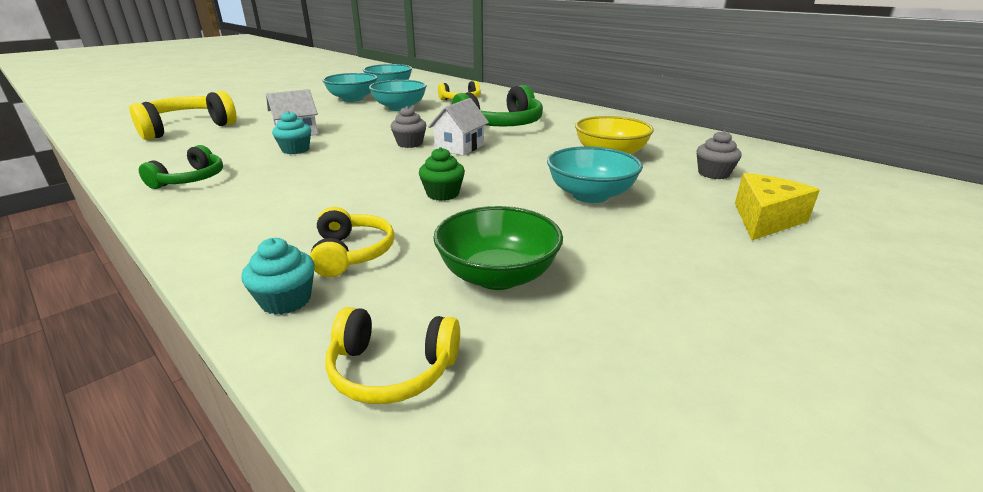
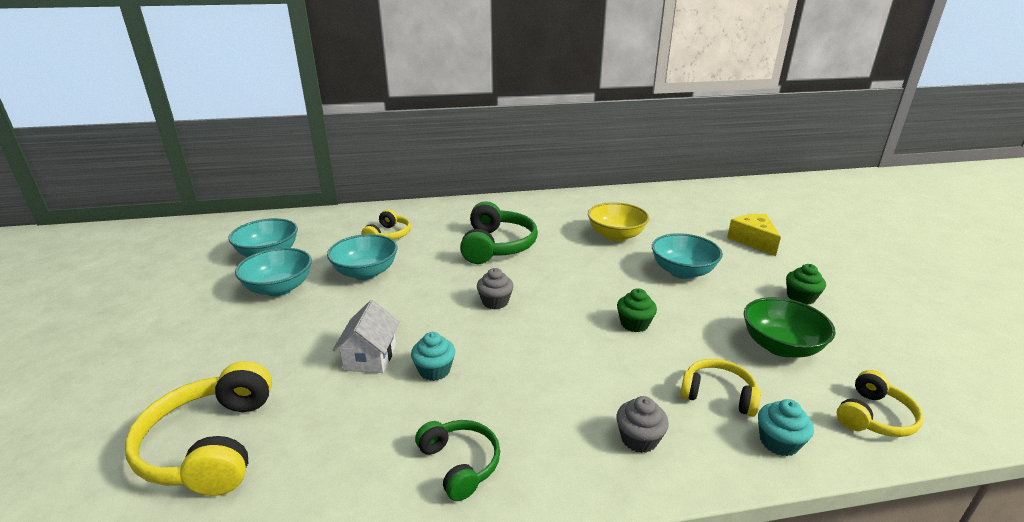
camera: 55 degrees left, 0 degrees up
white house [428,98,489,156] -> none
grey cupcake [697,131,742,179] -> grey cupcake moved to [616,396,669,453]
none -> green cupcake [786,264,826,305]

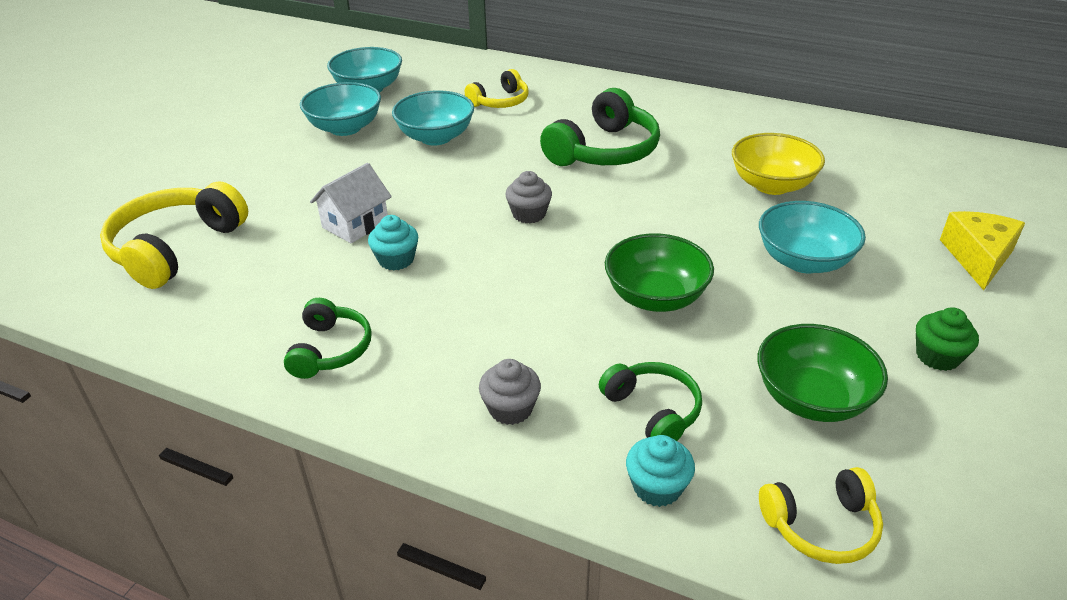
camera: 35 degrees right, 10 degrees up
green cupcake [617,288,657,332] -> green bowl [605,233,714,312]
yellow headphones [680,359,761,417] -> green headphones [599,362,702,441]

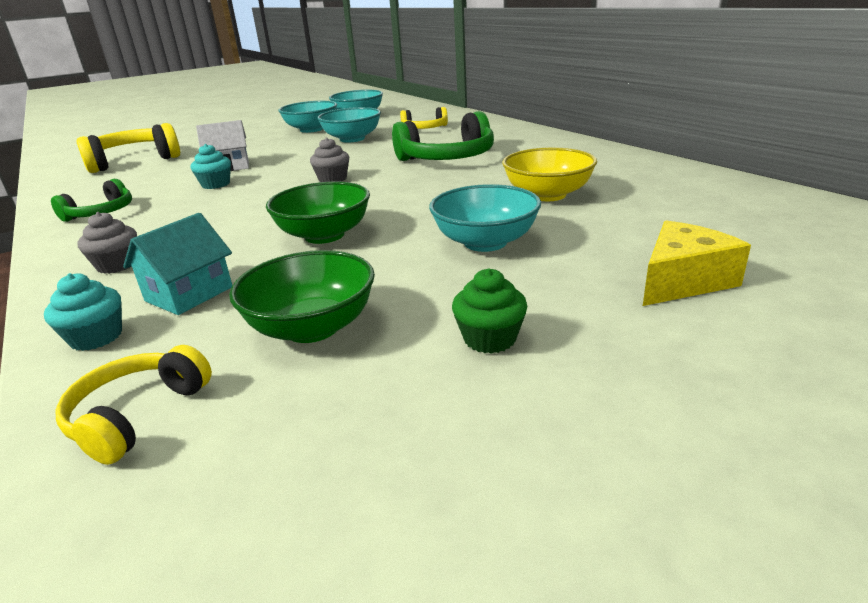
camera: 35 degrees right, 10 degrees down
green headphones [599,362,702,441] -> turquoise house [123,213,232,315]
yellow headphones [759,467,883,564] -> yellow headphones turned 90 degrees clockwise [56,345,212,465]

